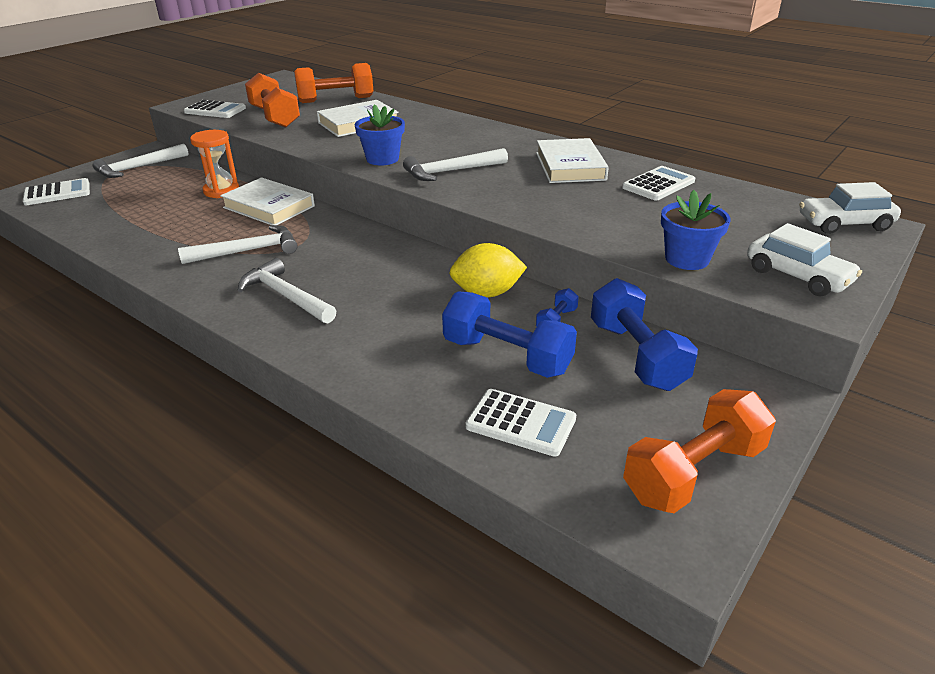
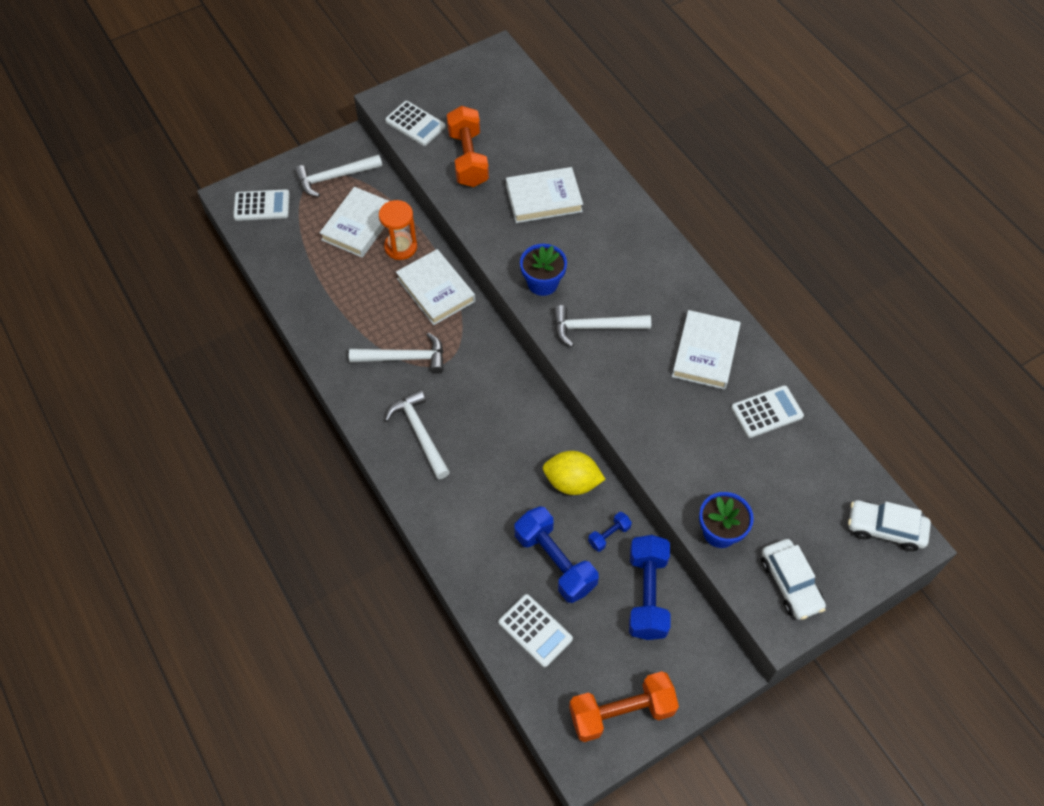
camera: 20 degrees right, 25 degrees up
orange dumbbell [294,63,373,103] -> none
none -> white book [320,187,389,258]

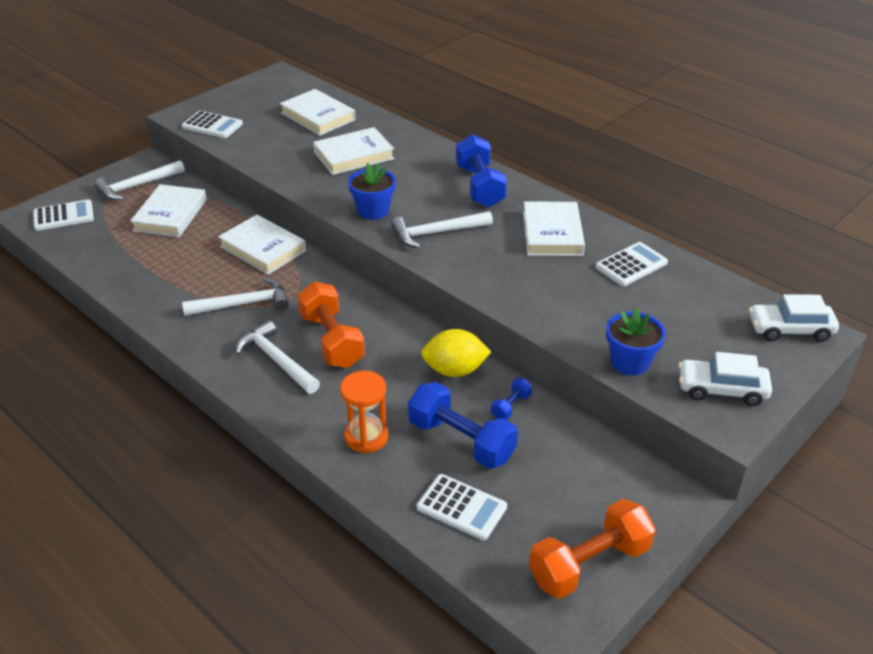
camera: 15 degrees left, 20 degrees down
orange hourglass [379,200,417,260] -> orange hourglass moved to [340,371,388,453]
orange dumbbell [447,106,489,187] -> orange dumbbell moved to [297,282,365,368]
blue dumbbell [629,535,670,640] -> blue dumbbell moved to [456,134,507,207]
white car [761,539,826,620] -> white car turned 135 degrees clockwise [678,352,772,406]
none -> white book [280,89,355,136]

